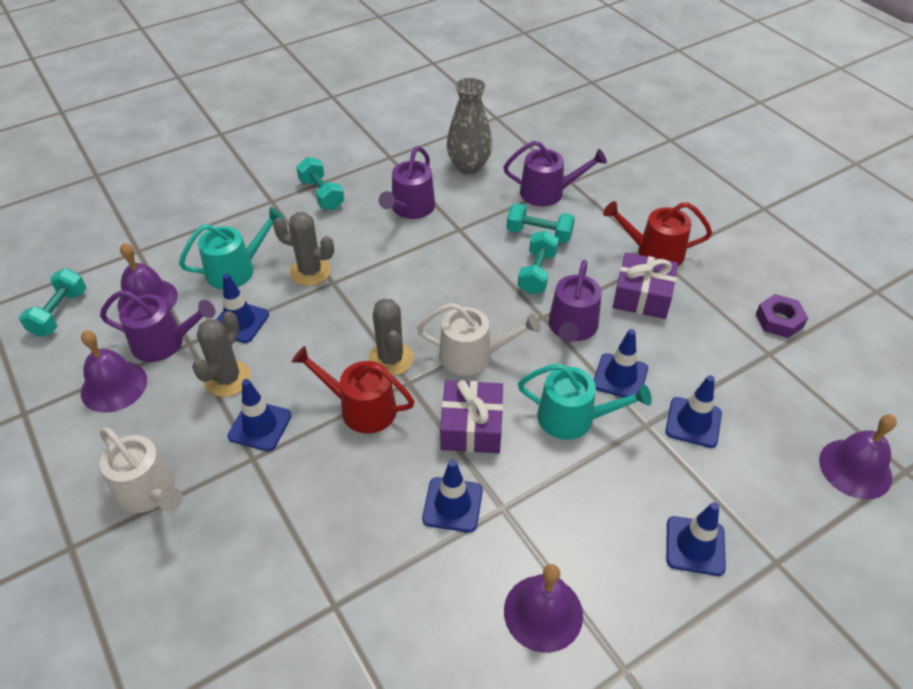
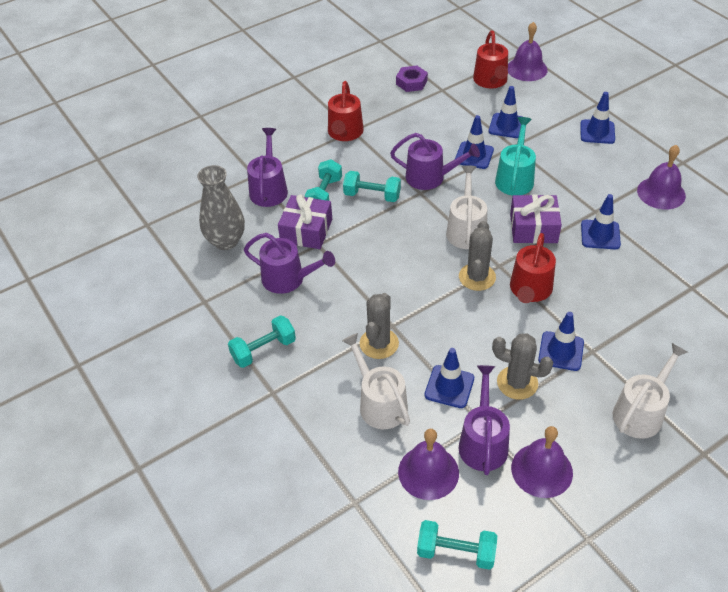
camera: 90 degrees left, 0 degrees up
turquoise watering can [179,207,284,289] -> white watering can [342,333,410,429]
grey cactus [368,299,414,376] -> grey cactus turned 60 degrees counterclockwise [459,221,496,291]
purple gift [613,252,678,319] -> purple gift moved to [278,194,332,249]
none -> red watering can [473,31,508,88]

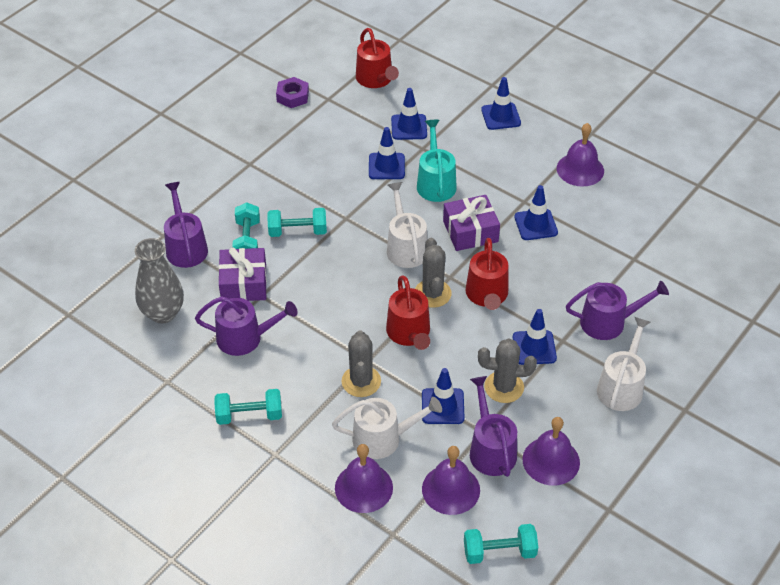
camera: 20 degrees left, 0 degrees up
turquoise dumbbell [228,315,296,368] -> turquoise dumbbell turned 45 degrees clockwise [214,389,282,425]
red watering can [328,81,364,141] -> red watering can moved to [386,276,430,350]
white watering can [342,333,410,429] -> white watering can turned 135 degrees clockwise [332,397,442,459]
purple watering can [390,133,480,190] -> purple watering can moved to [566,281,669,340]
purple bell [508,22,548,81] -> purple bell moved to [335,444,393,513]

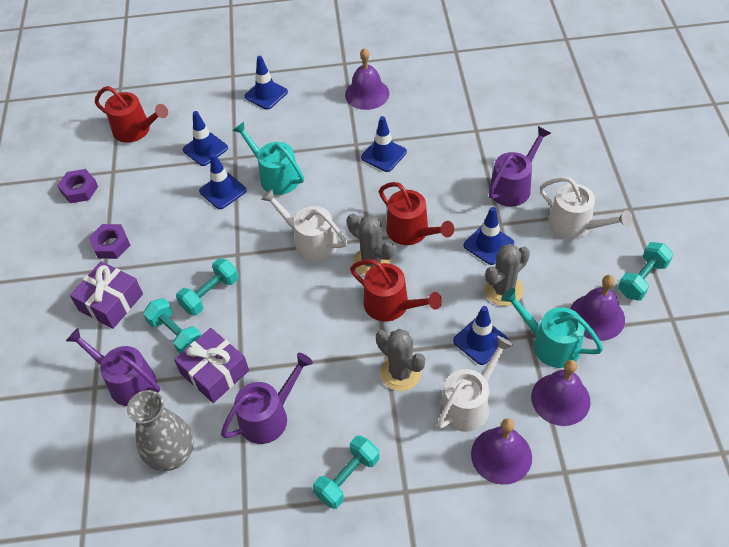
camera: 40 degrees left, 5 degrees up
purple gift [443,195,500,251] -> purple gift moved to [70,261,143,329]
turquoise dumbbell [464,524,538,564] -> turquoise dumbbell moved to [618,242,673,301]
purple watering can [470,376,517,477] -> turquoise watering can [501,288,603,368]
white watering can [597,317,650,411] -> white watering can turned 150 degrees clockwise [540,177,632,239]
none -> purple nut [89,224,130,259]

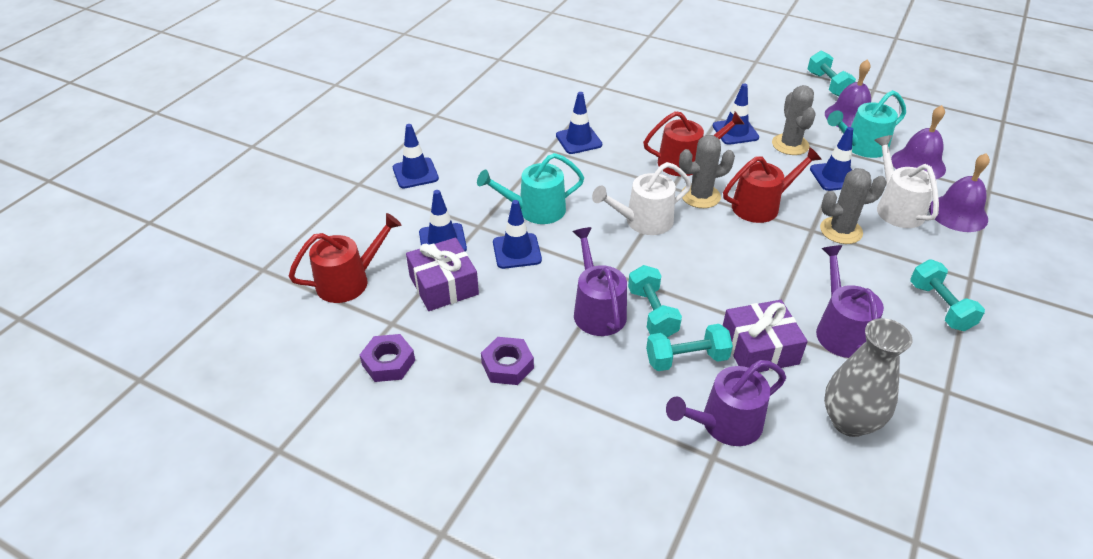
camera: 60 degrees left, 10 degrees down
purple gift [70,261,143,329] -> purple gift moved to [406,237,479,311]
purple bell [345,48,389,110] -> none
purple watering can [489,126,551,207] -> purple watering can moved to [573,227,627,336]
white watering can [540,177,632,239] -> none

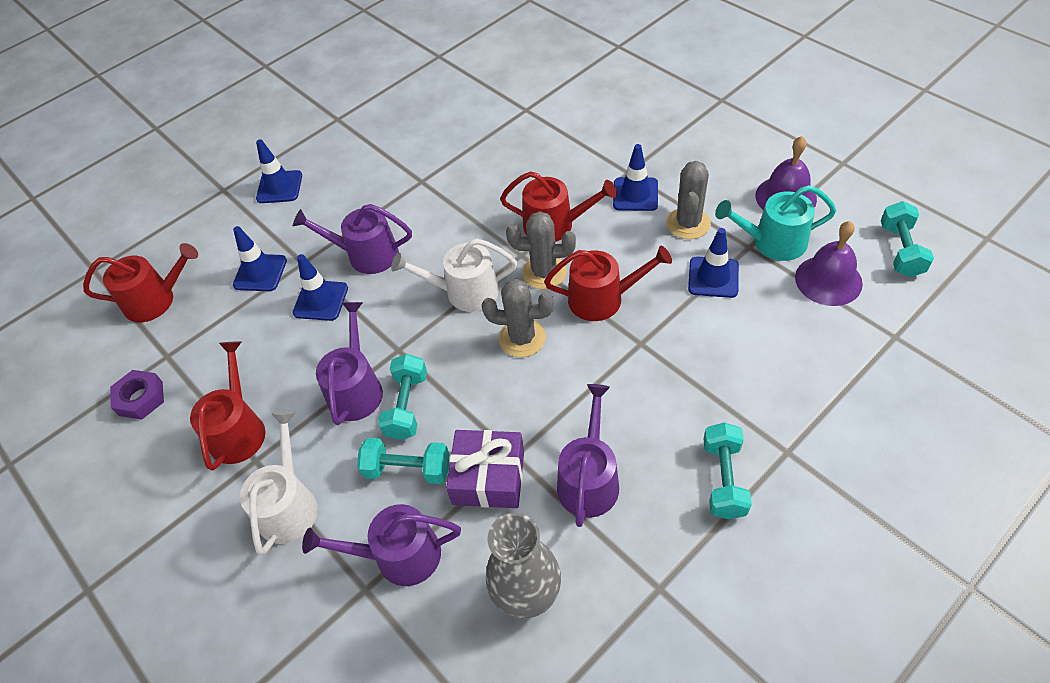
camera: 25 degrees right, 10 degrees up
purple gift [406,237,479,311] -> none
turquoise watering can [477,153,584,224] -> purple watering can [293,204,412,274]
purple nut [481,337,534,385] -> red watering can [190,342,265,471]
blue traffic cone [556,92,602,154] -> none
turquoise dumbbell [807,50,856,97] -> turquoise dumbbell moved to [881,201,934,277]
grey cactus [820,168,887,244] -> grey cactus moved to [482,279,554,357]
white watering can [874,135,939,228] -> white watering can moved to [240,411,318,555]
purple bell [929,153,990,232] -> none

